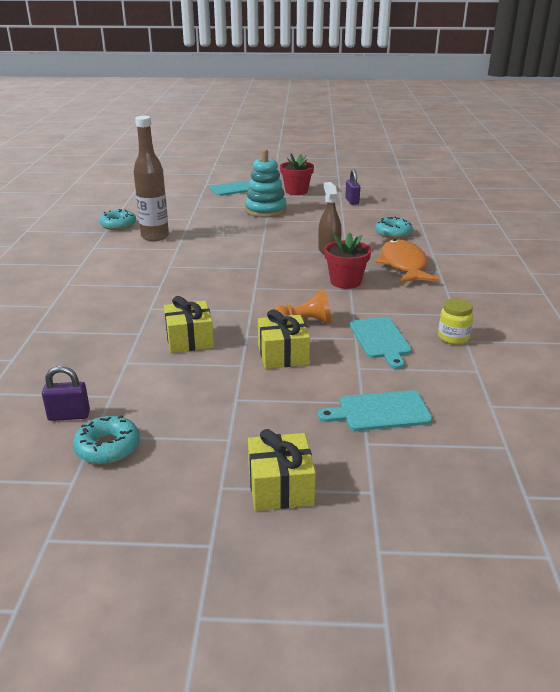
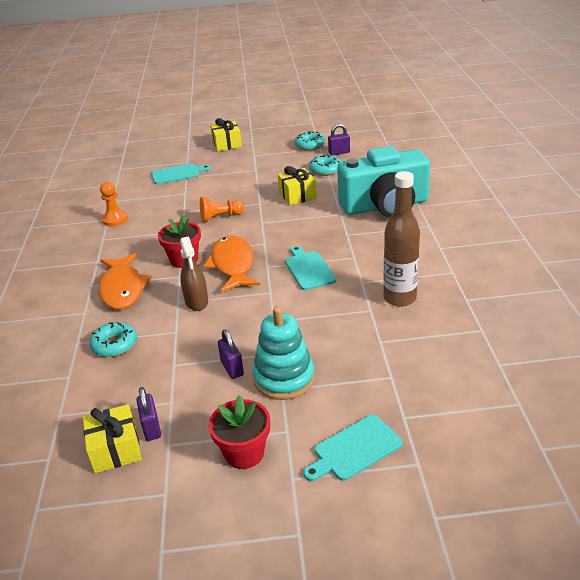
camera: 175 degrees right, 5 degrees up
turquoise donut [99,209,136,230] -> turquoise donut moved to [309,154,341,176]
yellow gift [258,309,310,369] -> yellow gift moved to [83,404,142,473]
turquoise cutting board [349,317,412,369] -> turquoise cutting board moved to [285,246,336,290]
yellow jar [438,298,474,345] -> orange pawn [100,182,128,226]
none -> orange fish [203,236,260,292]
none -> purple padlock [218,330,244,379]
none -> turquoise camera [337,146,430,218]

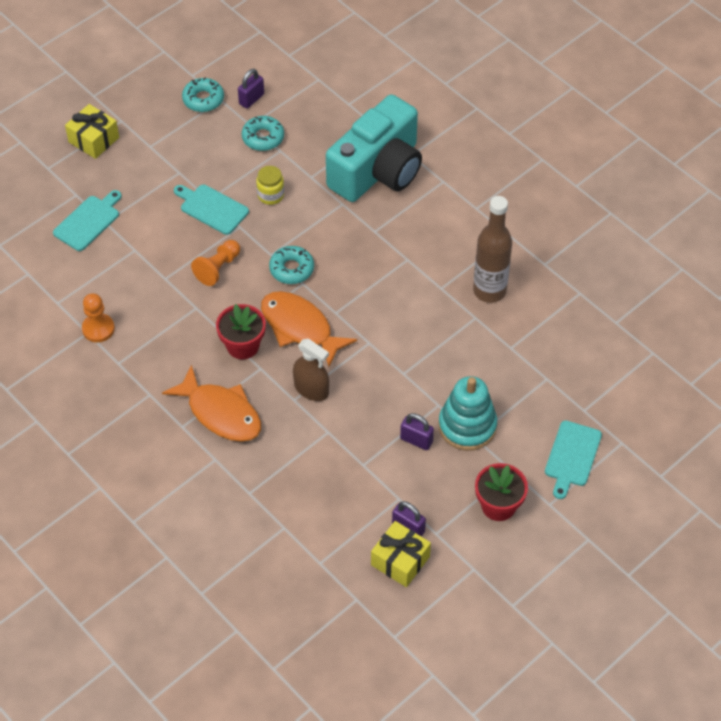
camera: 40 degrees left, 20 degrees up
turquoise donut [89,322,137,357] -> turquoise donut moved to [269,246,314,284]
yellow gift [278,166,317,205] -> yellow jar [256,166,284,205]
turquoise cutting board [285,246,336,290] -> turquoise cutting board moved to [174,185,249,235]

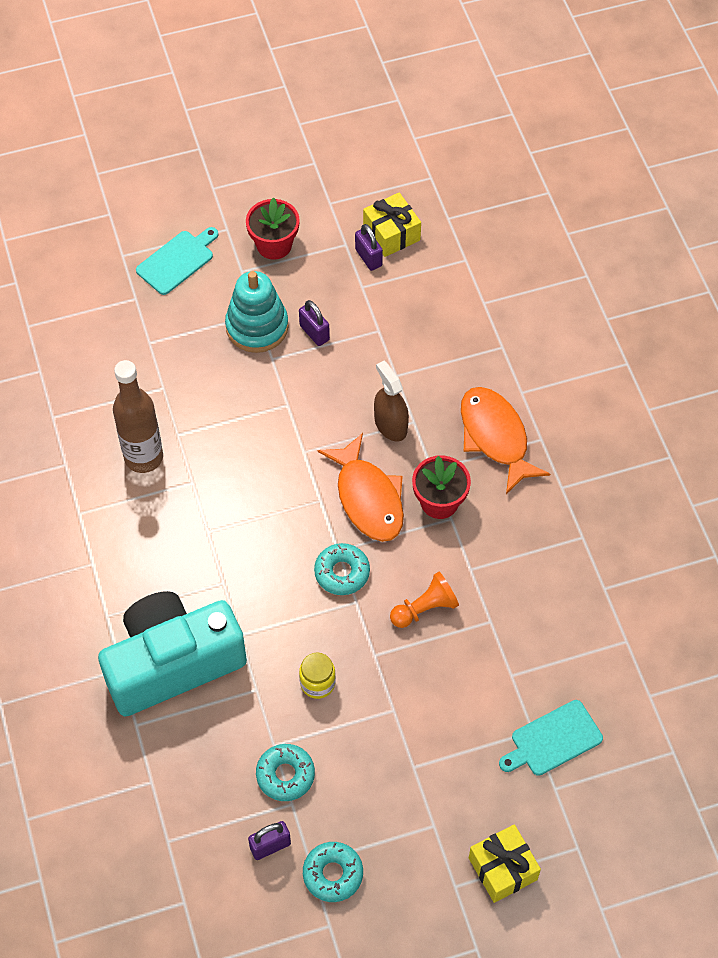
camera: 155 degrees left, 5 degrees up
orange pawn [82,293,115,342] -> none
turquoise cutting board [174,185,249,235] -> none

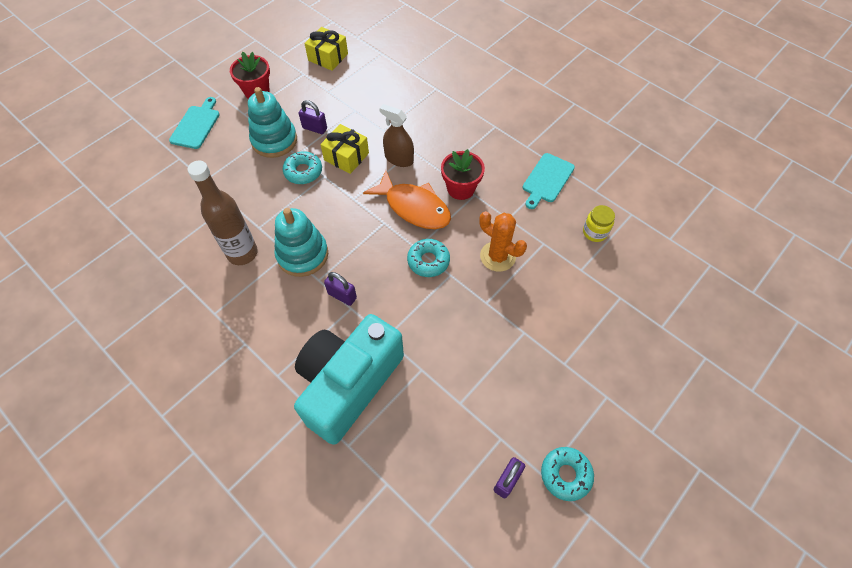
camera: 30 degrees left, 0 degrees up
turquoise donut [256,744,315,801] -> turquoise donut moved to [283,151,322,184]
yellow jar [299,653,336,699] -> yellow jar moved to [583,205,615,242]
purple padlock [355,224,383,271] -> purple padlock moved to [324,272,357,306]
orange pawn [390,572,459,628] -> orange cactus [480,211,527,272]
orange fish [461,387,550,494] -> none
yellow gift [469,824,541,903] -> yellow gift moved to [320,124,369,174]
turquoise cutting board [499,700,603,776] -> turquoise cutting board moved to [523,153,575,209]
none -> turquoise stacking toy [274,208,328,277]

